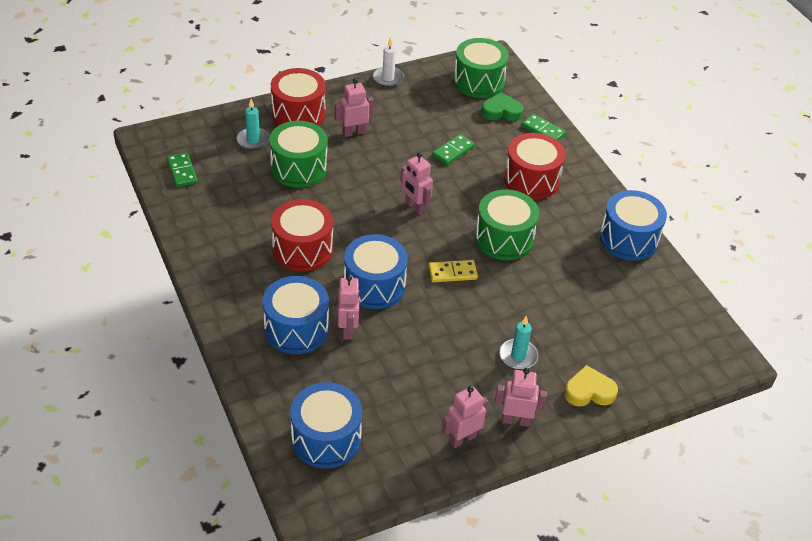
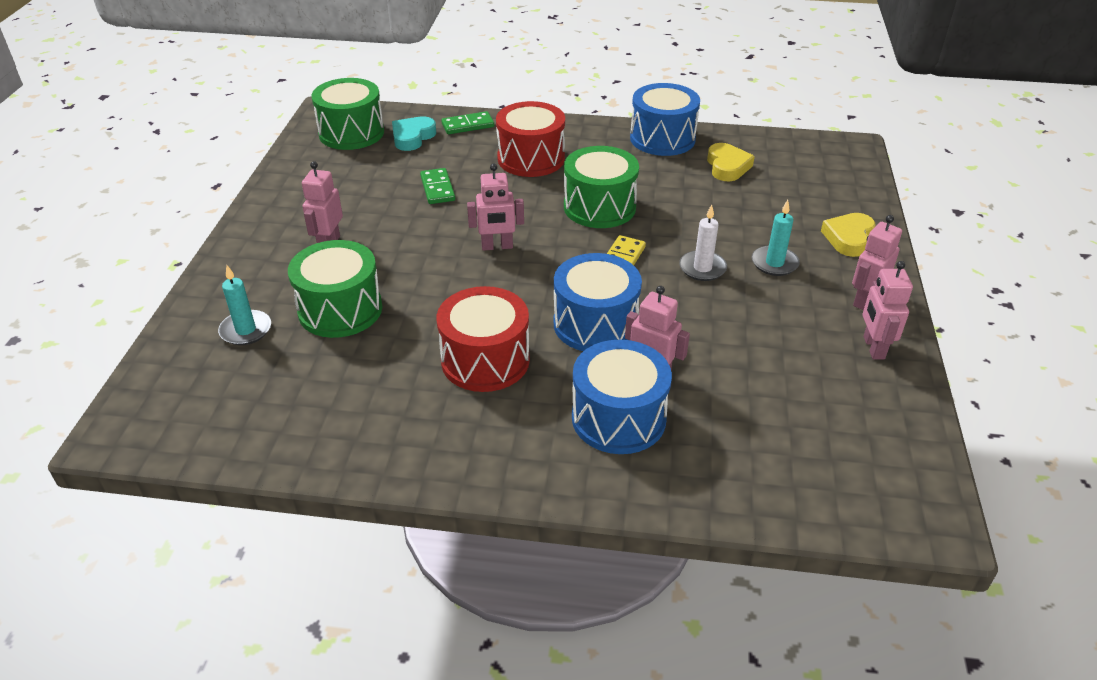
camera: 55 degrees left, 5 degrees down
green domino [167,152,198,187] -> none
red drum [271,68,326,126] -> none
blue drum [290,382,362,468] -> none
white candle [373,37,404,87] -> white candle moved to [679,205,727,281]
green heart [481,92,524,121] -> turquoise heart [392,116,436,151]
none -> yellow heart [707,143,755,181]

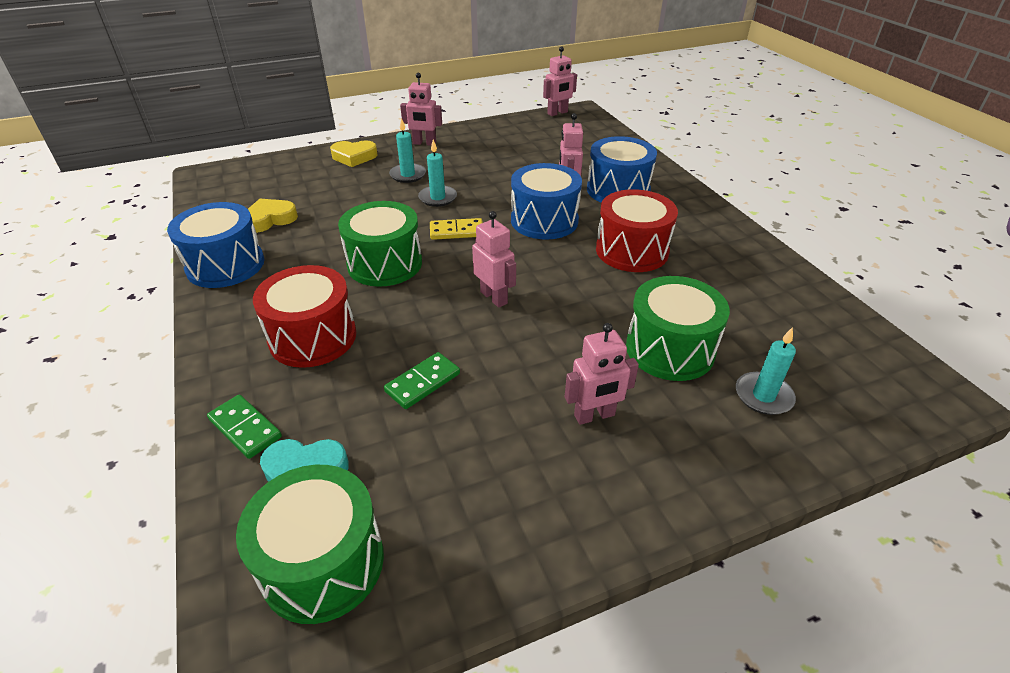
camera: 120 degrees left, 0 degrees up
white candle [679,205,727,281] -> turquoise candle [418,140,457,207]
pink robot [863,261,913,359] -> pink robot moved to [543,46,577,116]

